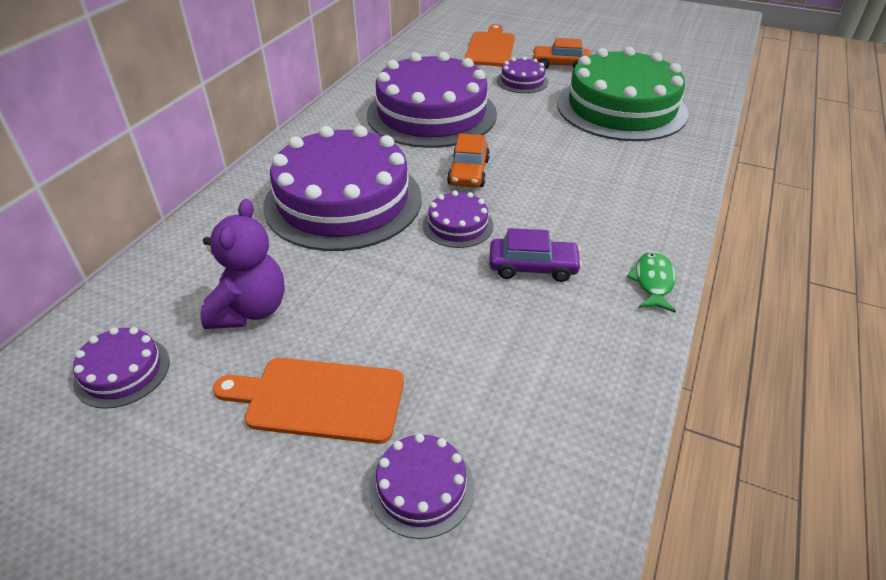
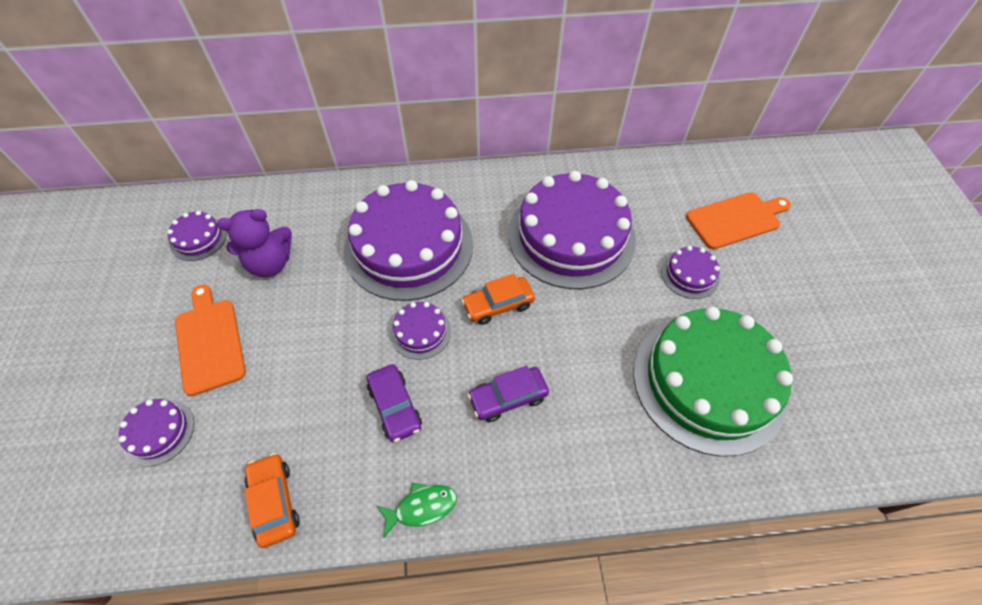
camera: 60 degrees right, 15 degrees up
orange car [532,38,591,69] -> orange car moved to [245,453,300,548]
none -> purple car [468,366,549,422]

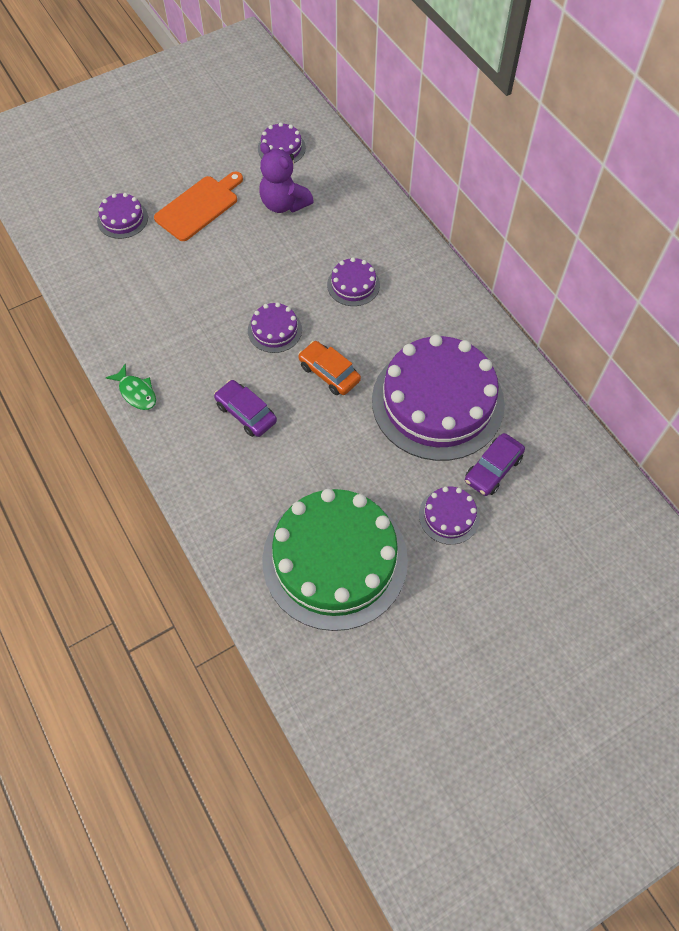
camera: 65 degrees right, 5 degrees up
orange car [245,453,300,548] -> none
purple cake [344,180,473,301] -> purple cake [327,257,380,306], size x0.43
purple car [367,364,422,442] -> purple car moved to [465,433,525,496]
orange cutting board [686,192,791,249] -> none

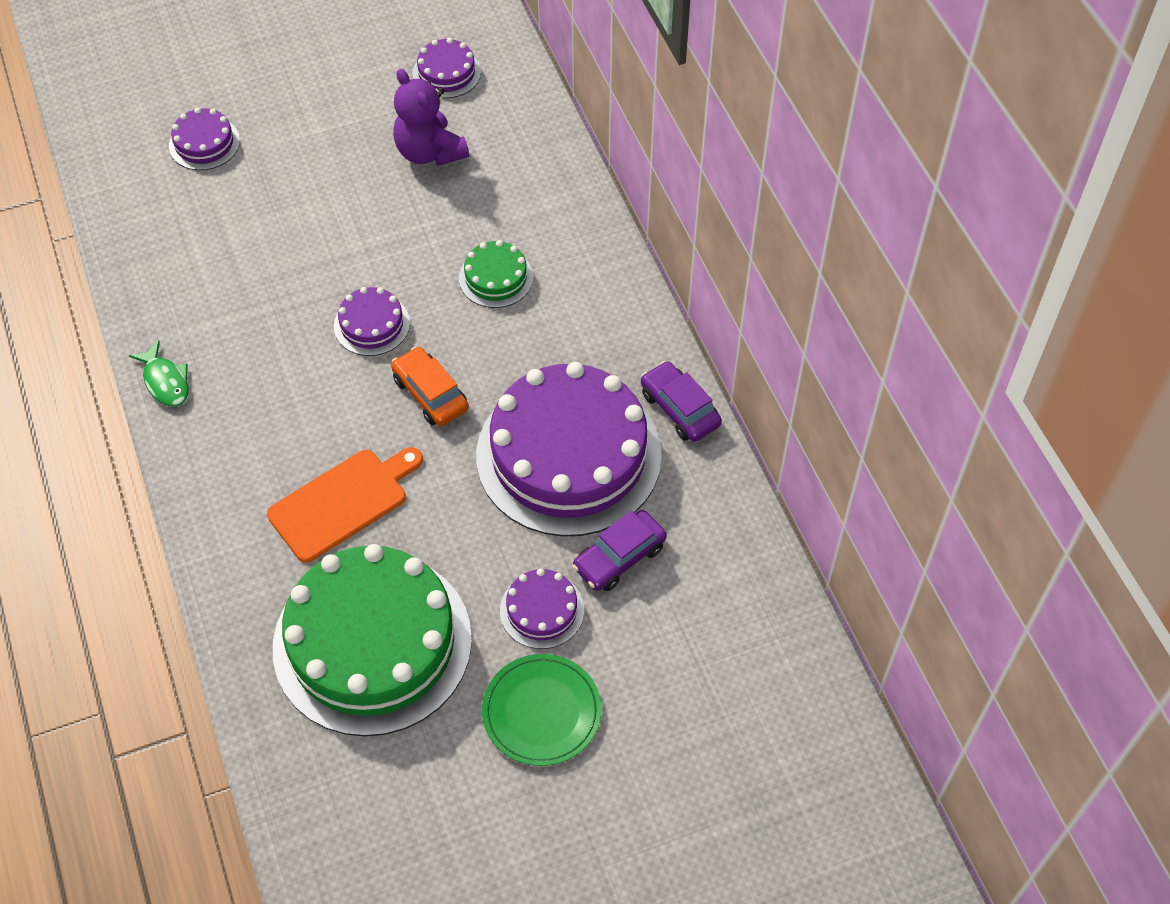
camera: 10 degrees right, 5 degrees down
orange cutting board [154,171,243,241] -> orange cutting board moved to [267,447,423,563]
purple car [214,380,277,437] -> purple car moved to [641,361,722,442]
purple cake [327,257,380,306] -> green cake [459,240,533,308]
none -> green plate [482,654,602,766]

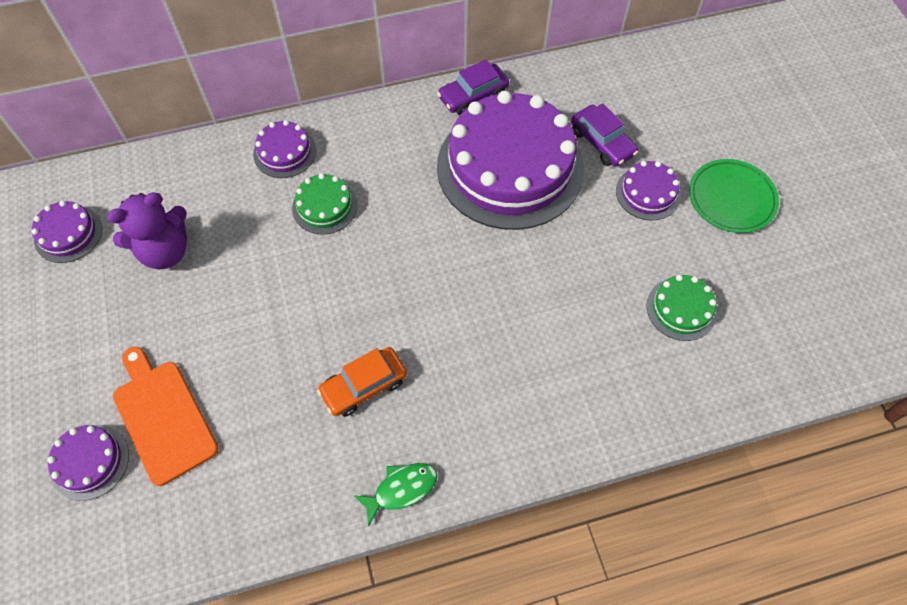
camera: 85 degrees left, 5 degrees up
orange cutting board [267,447,423,563] -> orange cutting board moved to [113,347,218,486]
green cake [273,544,472,737] -> green cake [646,275,717,341], size x0.43
purple cake [334,287,410,356] -> purple cake moved to [253,120,316,178]
orange car [391,346,469,426] -> orange car moved to [317,347,407,417]

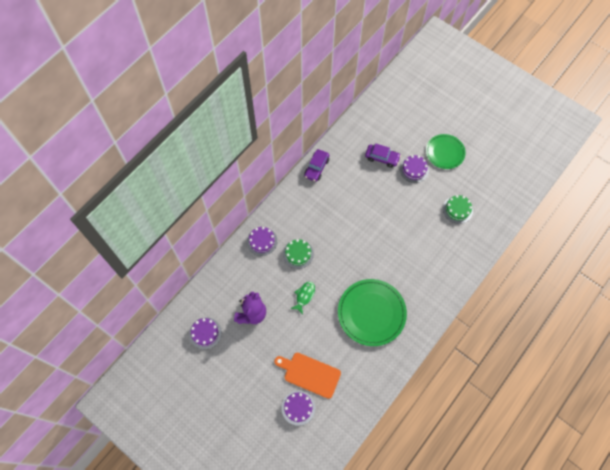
camera: 35 degrees left, 5 degrees up
orange car [317,347,407,417] -> green plate [338,279,407,346]
green fish [353,463,437,527] -> green fish moved to [290,282,315,314]
purple cake [437,91,584,230] -> none

